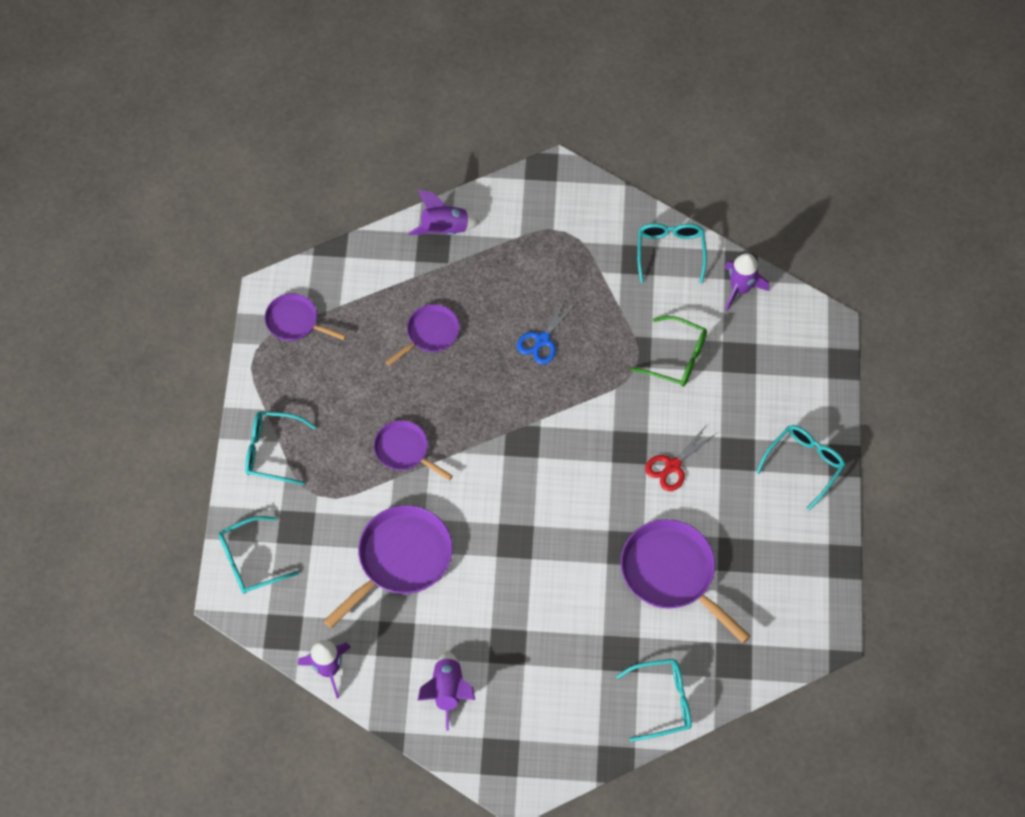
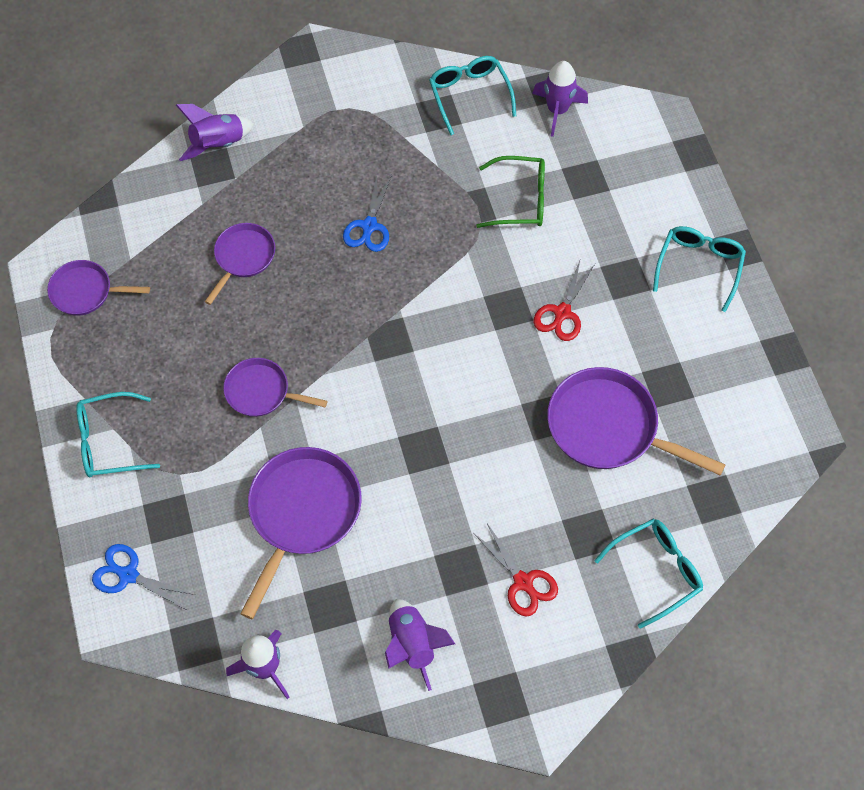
camera: 20 degrees left, 0 degrees up
turquoise glasses [218,516,300,594] -> blue scissors [92,544,195,609]
none -> red scissors [473,523,558,617]

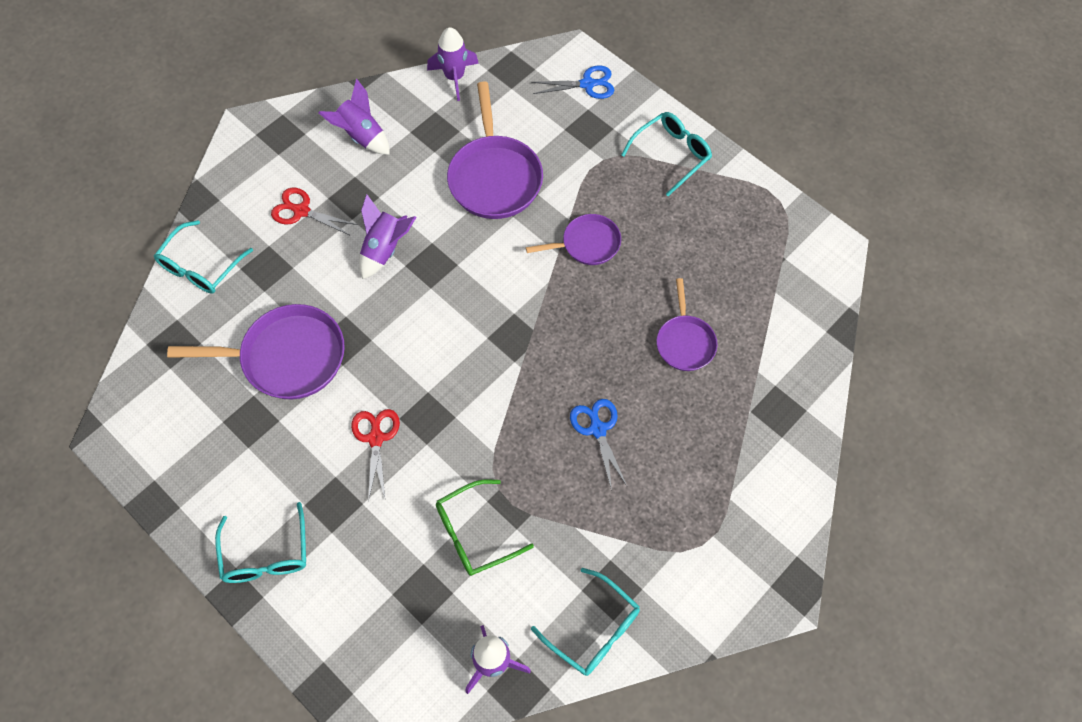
camera: 150 degrees right, 0 degrees up
purple pan [47,260,150,316] -> none
purple rocket [176,104,254,161] -> purple rocket moved to [359,194,417,279]

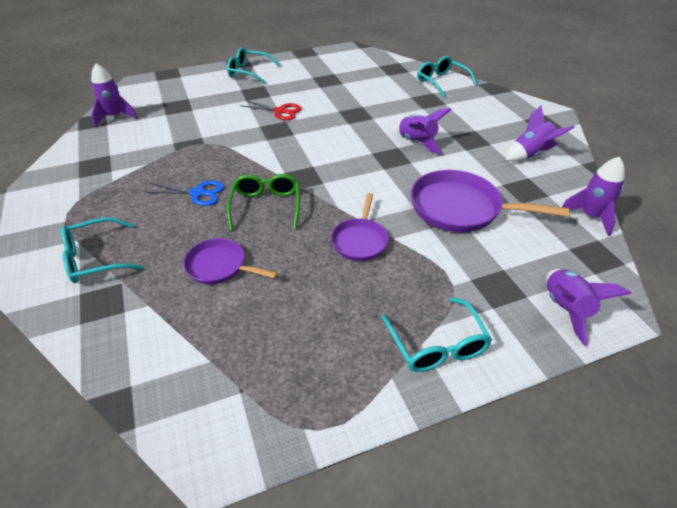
camera: 115 degrees right, 20 degrees down
purple pan [167,304,345,399] -> none
red scissors [271,188,358,236] -> none
green glasses [436,479,534,576] -> green glasses moved to [227,174,300,231]
blue scissors [531,65,614,99] -> purple rocket [546,269,631,346]
turquoise glasses [531,568,640,676] -> turquoise glasses moved to [61,217,143,283]

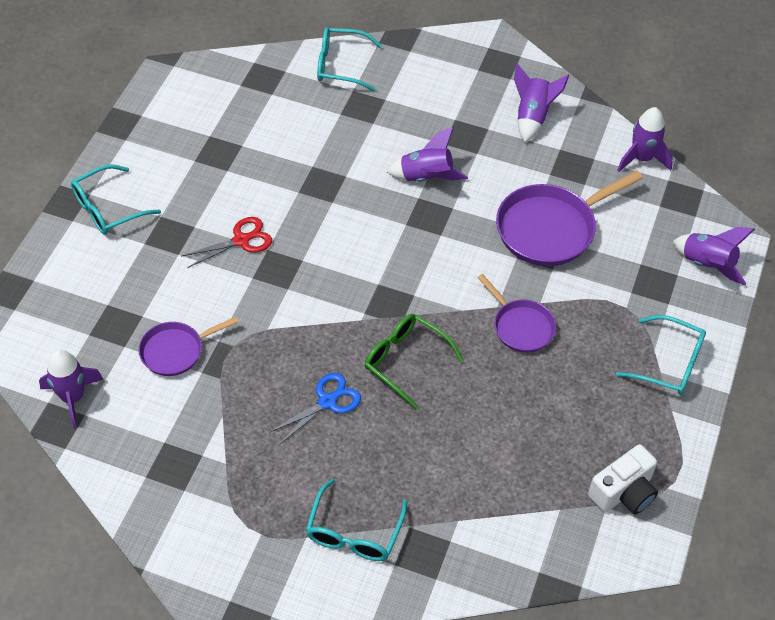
camera: 50 degrees left, 10 degrees up
purple pan [183,238,278,284] -> purple pan moved to [139,317,239,376]
none -> white camera [588,444,658,514]

